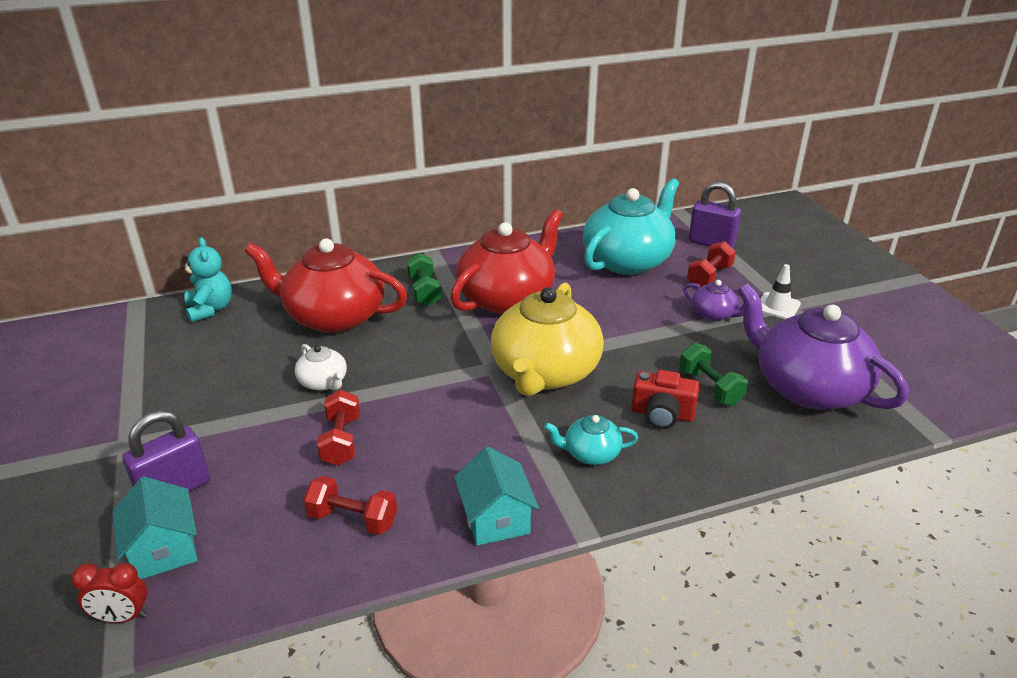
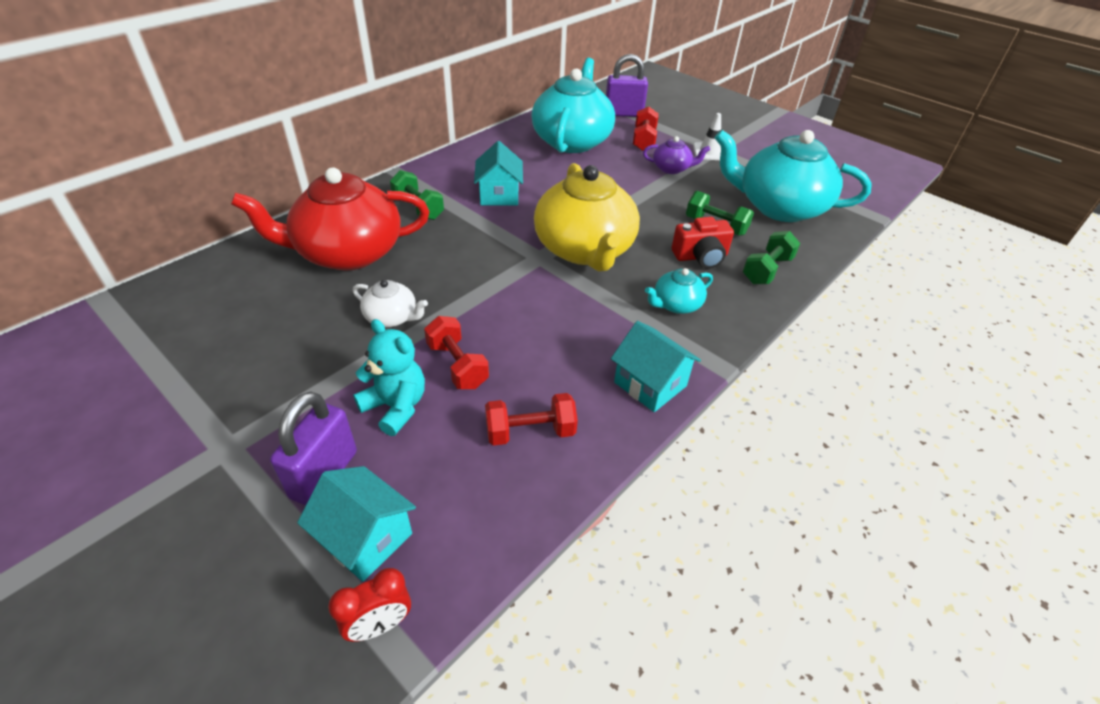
camera: 30 degrees left, 10 degrees up
turquoise teddy bear [181,237,232,323] -> turquoise teddy bear moved to [353,319,425,436]
red teapot [450,209,563,314] -> turquoise house [474,141,523,206]
purple teapot [737,283,909,410] -> turquoise teapot [715,130,872,222]
none -> green dumbbell [743,231,800,284]

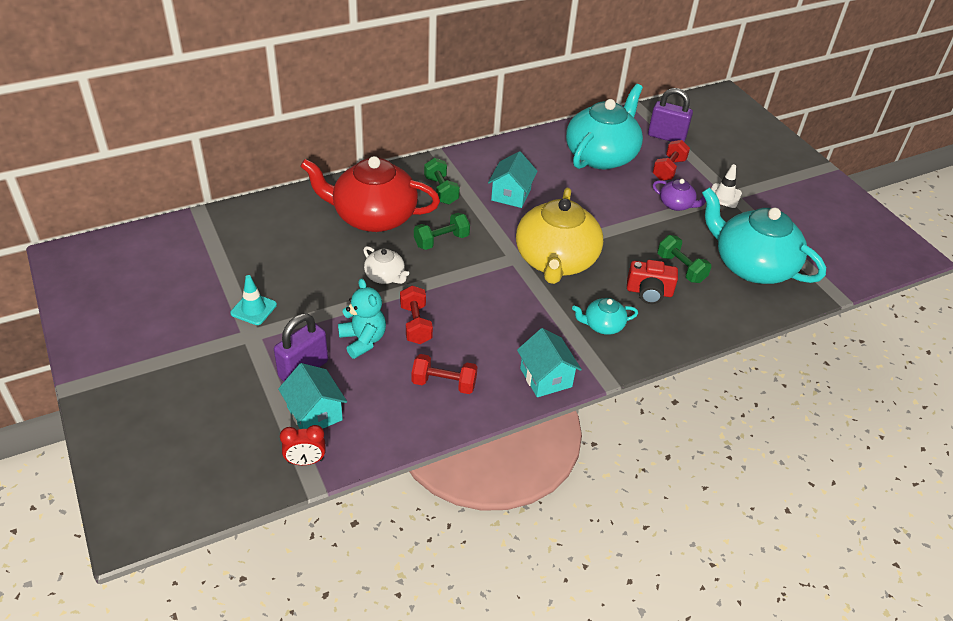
camera: 20 degrees right, 0 degrees up
green dumbbell [743,231,800,284] -> green dumbbell moved to [414,213,470,250]
none -> turquoise traffic cone [230,275,277,325]

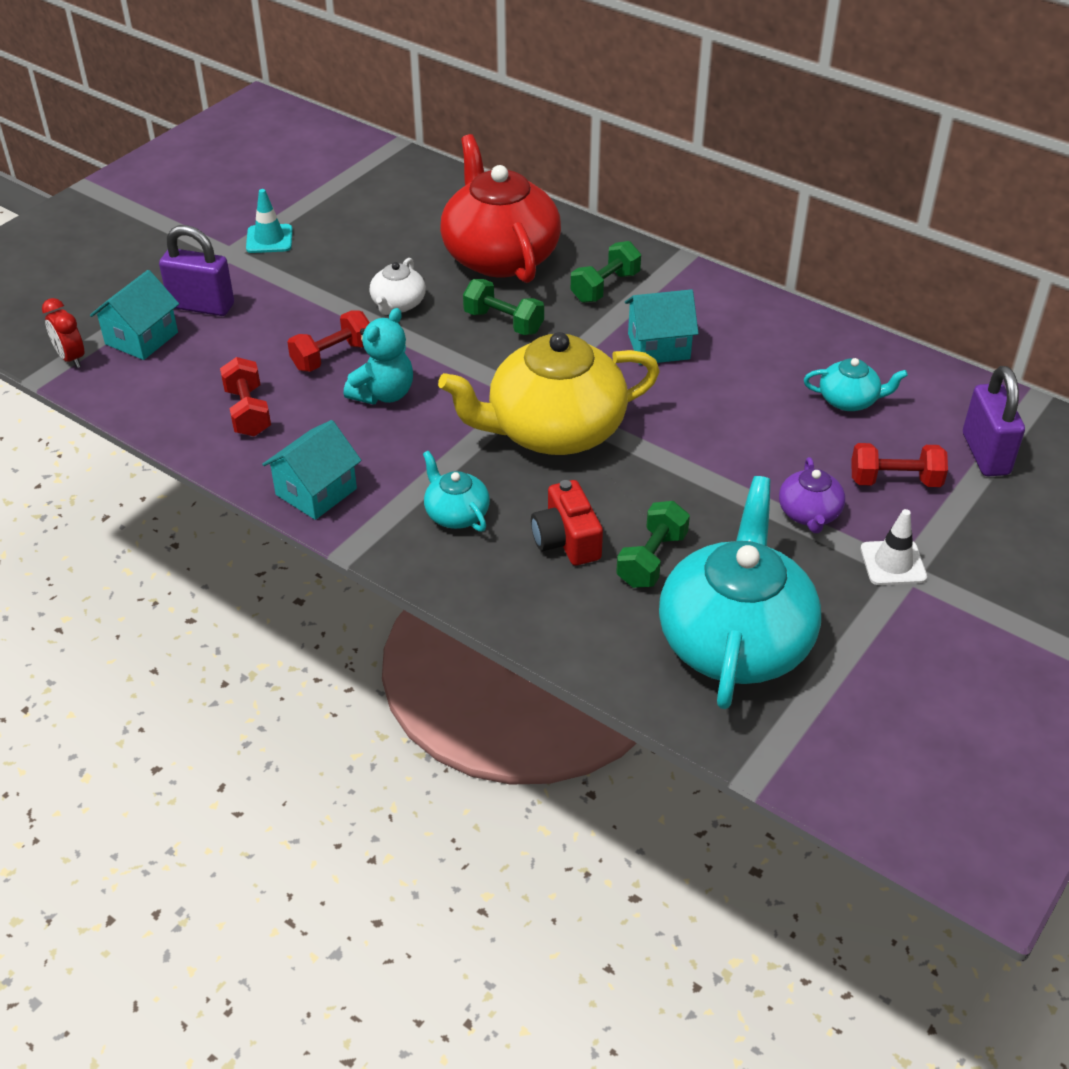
camera: 65 degrees right, 0 degrees up
turquoise teddy bear [338,278,386,359] -> turquoise teddy bear moved to [344,308,413,404]
turquoise teapot [566,84,643,169] -> turquoise teapot [804,358,908,411], size x0.45

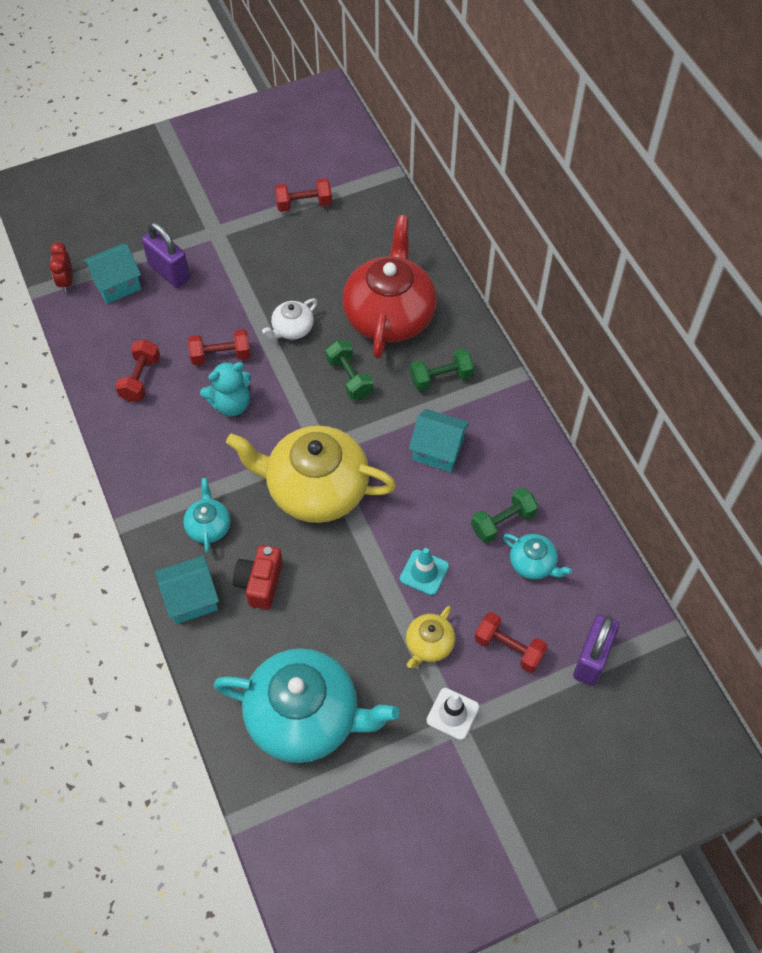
camera: 30 degrees right, 15 degrees up
turquoise traffic cone [246,189,293,253] -> turquoise traffic cone moved to [400,548,449,595]
turquoise house [262,420,361,520] -> turquoise house moved to [155,556,219,624]
green dumbbell [616,501,690,588] -> green dumbbell moved to [471,487,538,543]
turquoise teapot [659,476,821,709] -> turquoise teapot turned 60 degrees clockwise [213,648,399,763]
purple teapot [779,457,845,533] -> yellow teapot [406,606,455,668]
none -> red dumbbell [275,178,332,212]

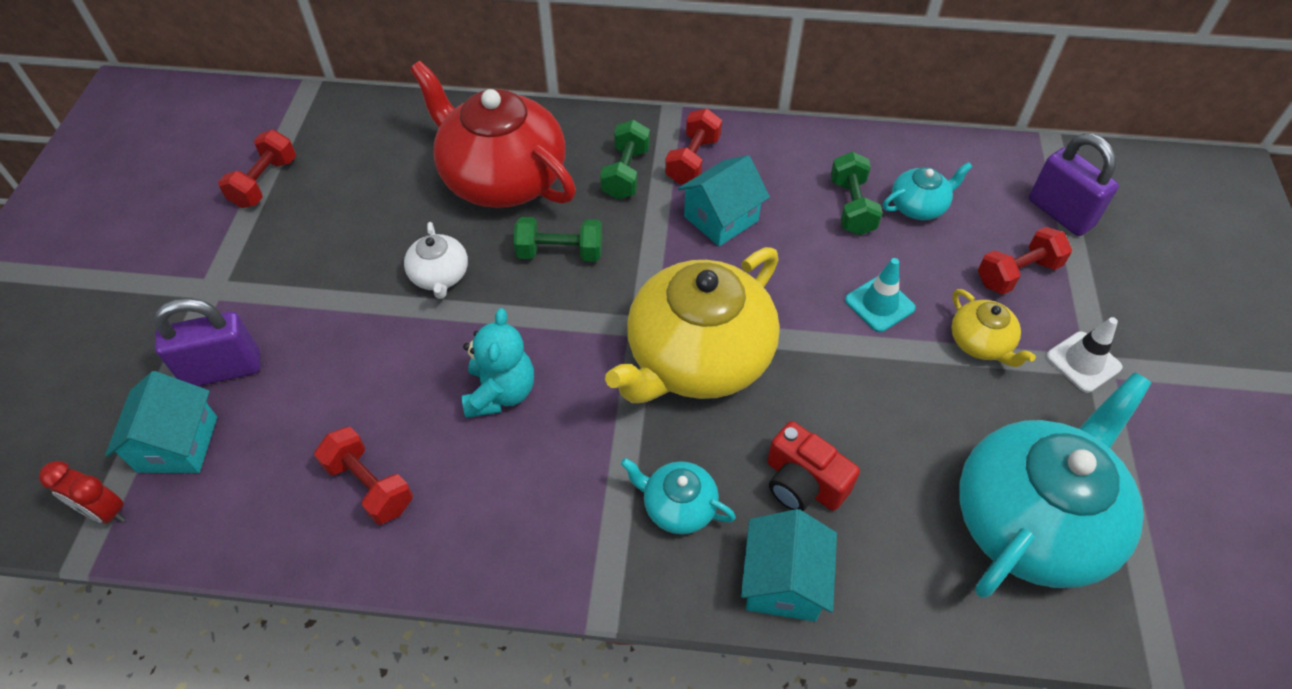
camera: 60 degrees left, 5 degrees down
red dumbbell [188,329,251,365] -> red dumbbell moved to [665,109,722,184]

